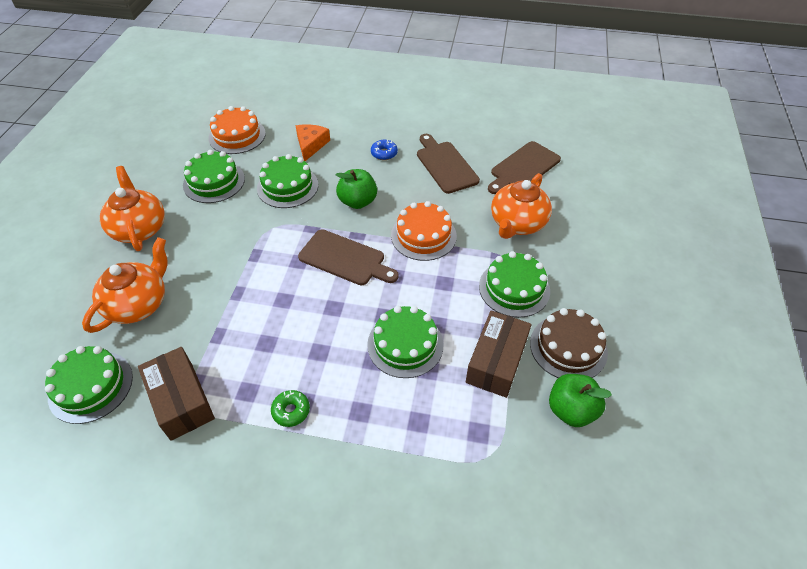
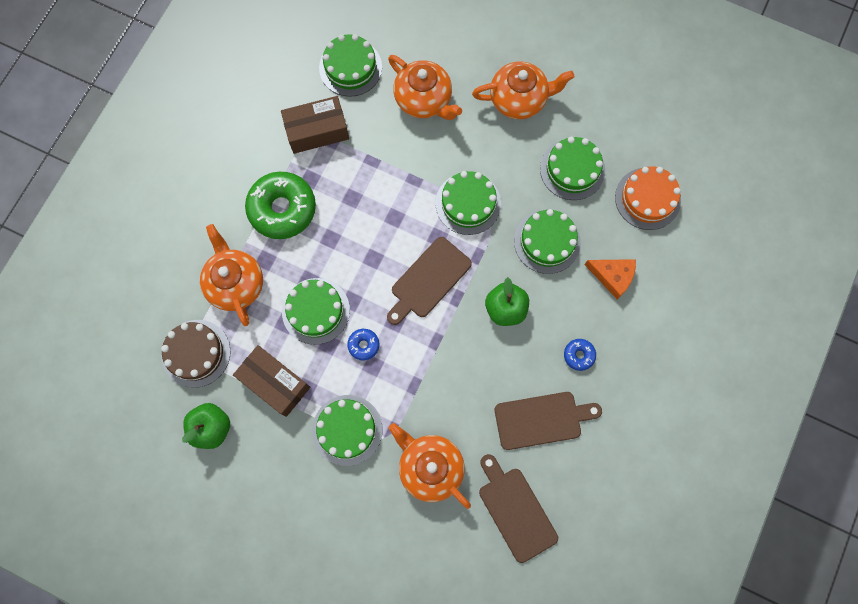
camera: 105 degrees right, 25 degrees up
green donut [271,390,310,427] -> green donut [245,172,316,239], size x2.25
orange cake [391,201,457,261] -> none
brown cake [530,308,608,378] -> brown cake moved to [161,320,230,388]
none -> orange teapot [200,224,263,326]
none -> blue donut [347,329,379,360]
none -> green cake [436,171,501,235]

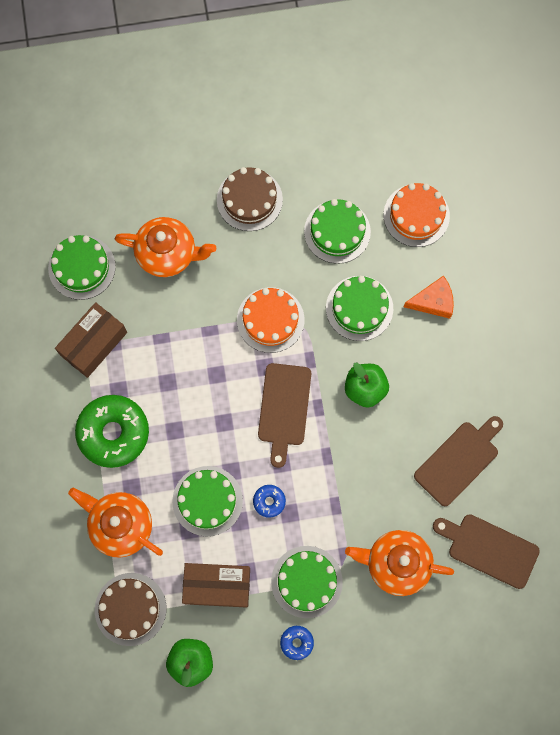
camera: 35 degrees left, 0 degrees up
green cake [436,171,501,235] -> orange cake [237,287,304,353]
orange teapot [472,62,574,119] -> brown cake [217,167,283,231]
blue donut [564,339,596,371] -> blue donut moved to [280,626,314,660]

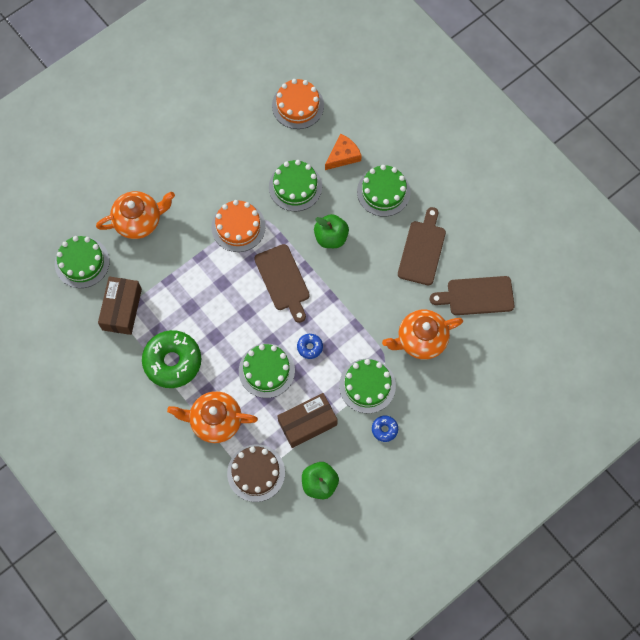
camera: 30 degrees left, 5 degrees down
brown cake [217,167,283,231] -> none
green cake [304,199,371,264] -> green cake moved to [357,165,411,217]

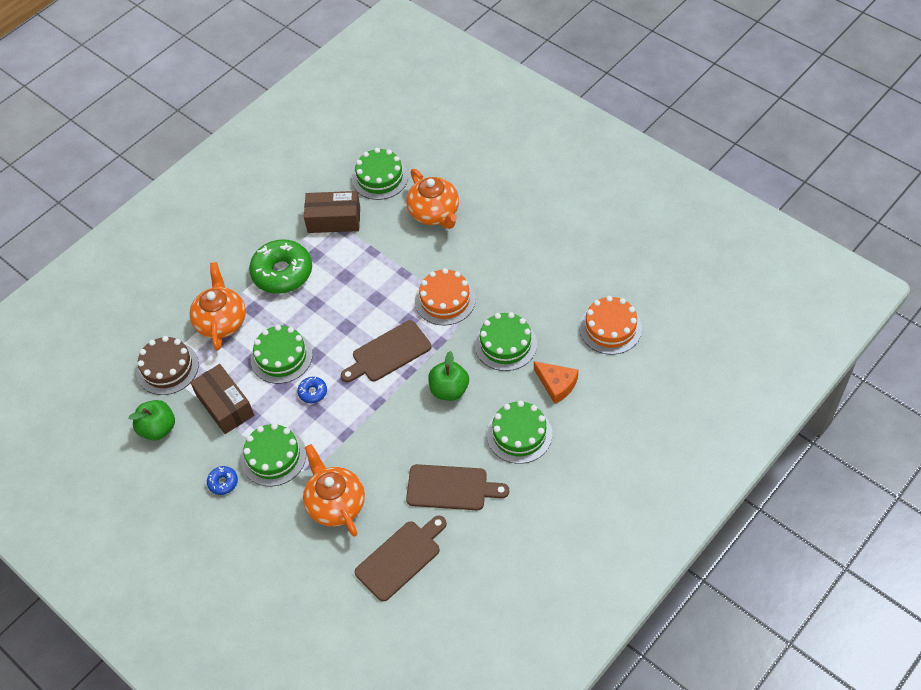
camera: 85 degrees right, 15 degrees down
brown cutting board [430,276,515,315] -> brown cutting board turned 60 degrees clockwise [355,515,447,602]

